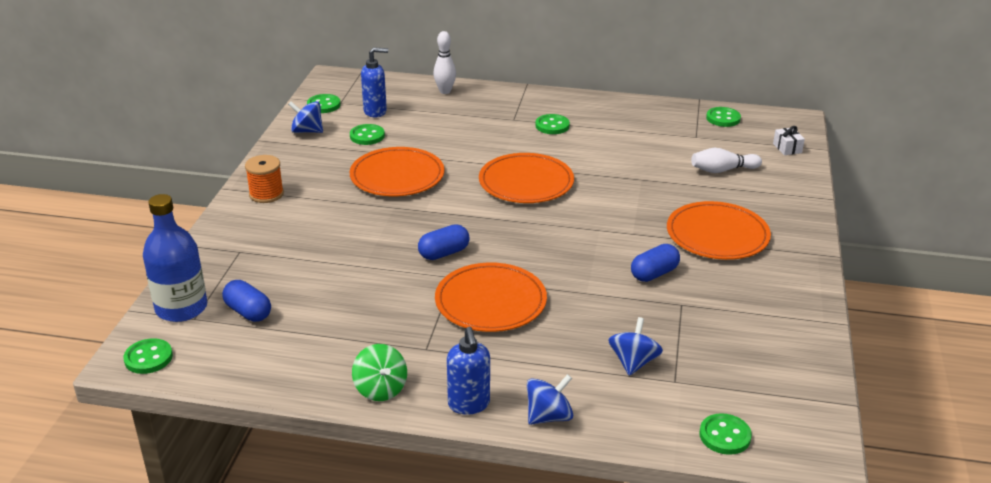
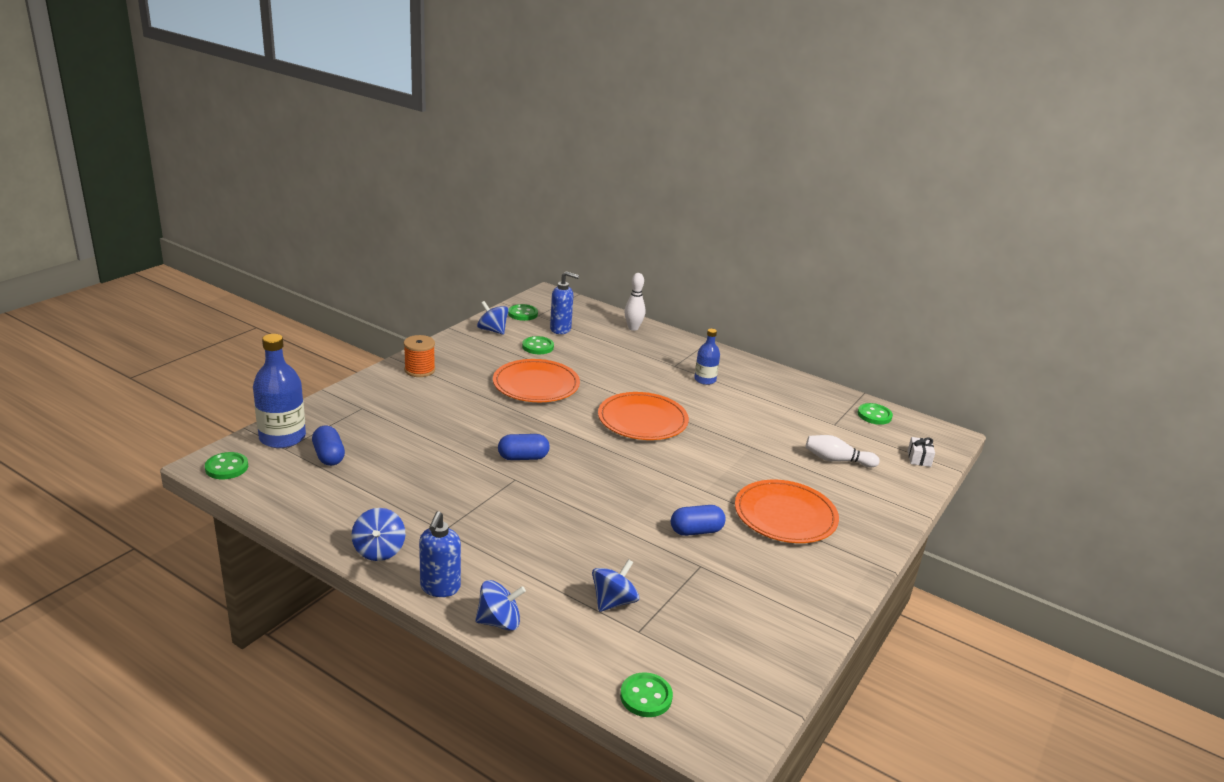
camera: 20 degrees right, 5 degrees down
green spinning top [352,344,407,401] -> blue spinning top [352,508,405,561]
orange plate [435,263,547,332] -> none
green button [535,114,570,134] -> blue bottle [694,329,720,385]

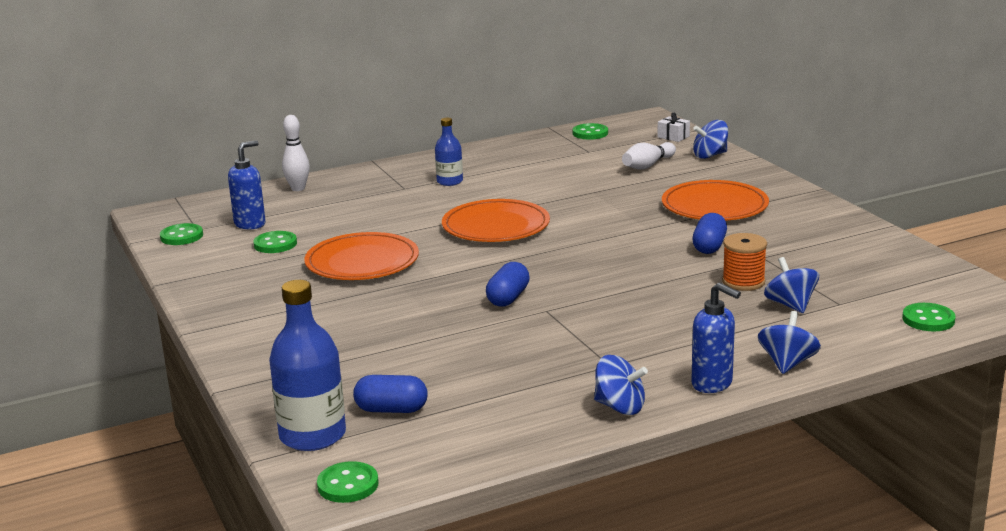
camera: 55 degrees left, 5 degrees down
orange spool [404,335,435,377] -> orange spool moved to [722,233,767,291]
blue spinning top [477,301,509,335] -> blue spinning top moved to [693,120,728,159]

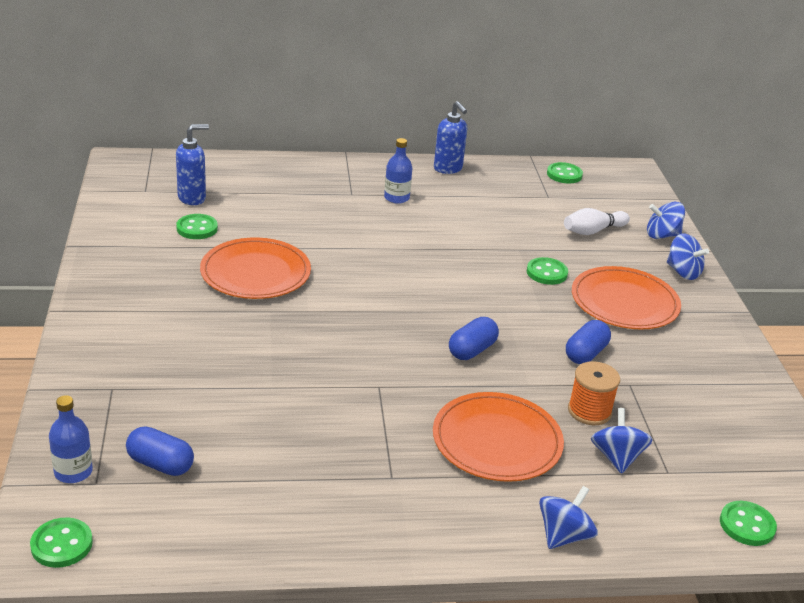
camera: 15 degrees right, 10 degrees up
green button [160,223,203,245] -> green button moved to [527,257,568,285]
blue bottle [269,280,346,451] -> blue bottle [49,395,93,483], size x0.58
white bowling pin [282,115,310,191] -> none
orange plate [442,199,550,242] -> orange plate moved to [433,392,564,482]
blue capsule [486,262,530,306] -> blue capsule moved to [449,317,499,360]
blue spinning top [594,355,648,415] -> blue spinning top moved to [667,233,709,280]
white gift [658,113,690,142] -> none
blue soap dispenser [691,282,741,393] -> blue soap dispenser moved to [434,101,467,174]

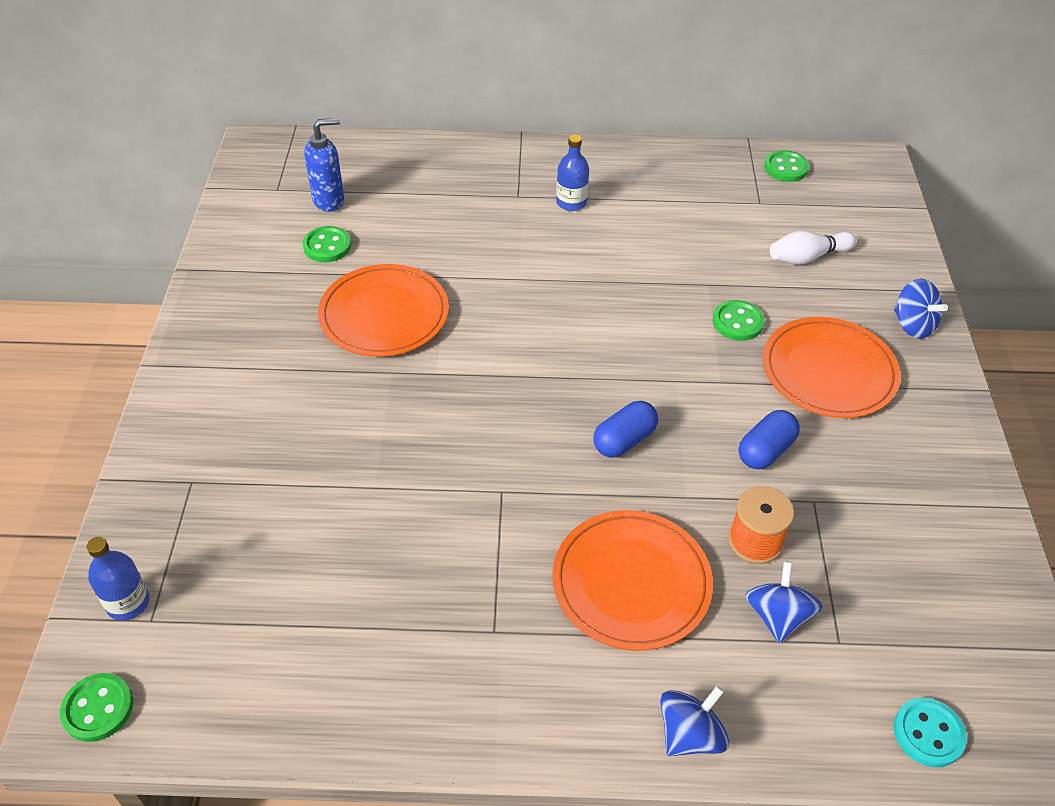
camera: 10 degrees right, 15 degrees up
blue capsule [126,426,194,476] -> none
blue soap dispenser [434,101,467,174] -> none
blue spinning top [647,202,685,239] -> none
green button [720,501,777,546] -> turquoise button [894,698,967,767]

